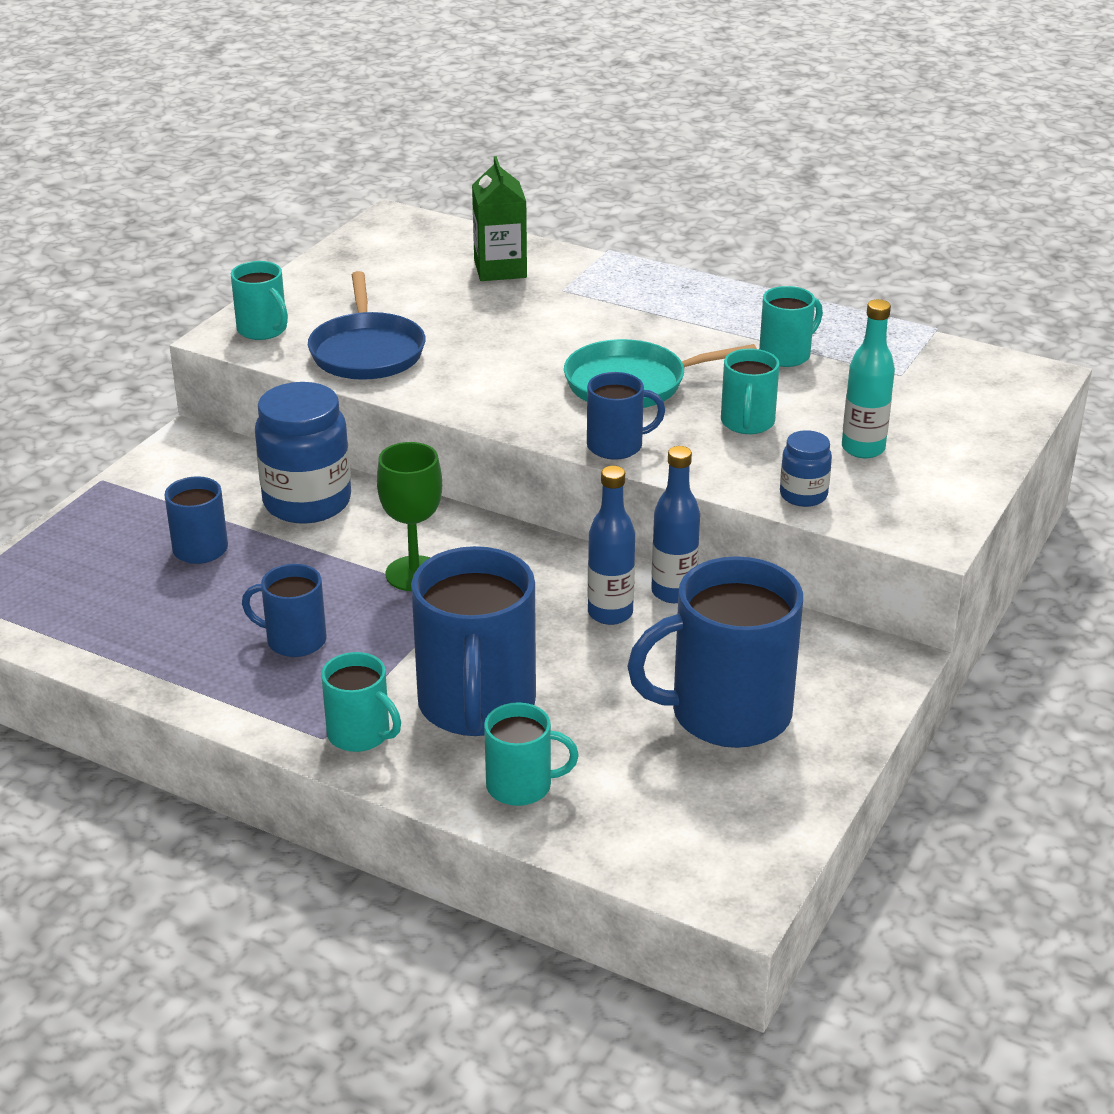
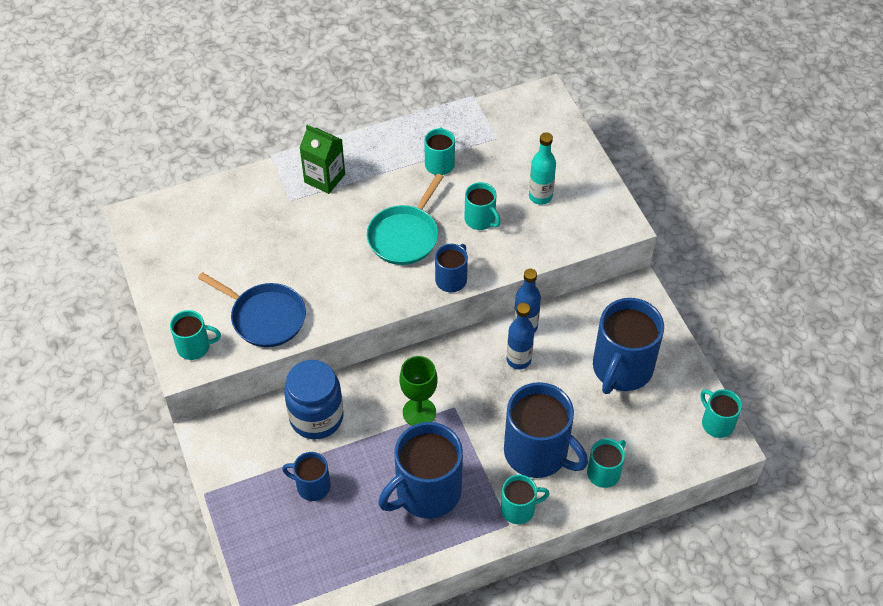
camera: 50 degrees left, 20 degrees up
blue mug [242,564,327,657] -> blue mug [378,422,463,519], size x1.92
green carton [472,156,527,281] -> green carton moved to [299,125,345,194]
blue jar [780,430,832,507] -> none
none -> turquoise mug [701,389,742,438]

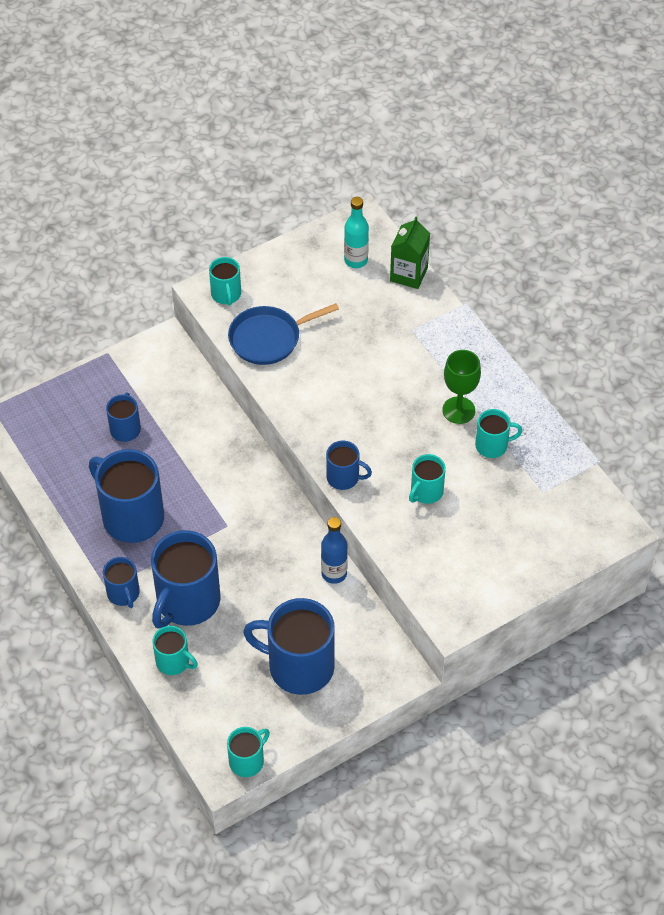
camera: 80 degrees right, 0 degrees up
blue pan [198,272,306,347] -> blue pan turned 45 degrees clockwise [228,303,339,365]
blue jar [284,360,344,439] -> none
green carton [299,125,345,194] -> green carton moved to [390,217,430,289]
turquoise pan [367,174,443,265] -> none
green goblet [399,356,438,426] -> green goblet moved to [442,350,481,424]
turquoise mug [501,475,550,524] -> blue mug [103,557,140,608]
blue bottle [507,303,534,369] -> none
turquoise bottle [529,132,556,205] -> turquoise bottle moved to [344,197,369,268]

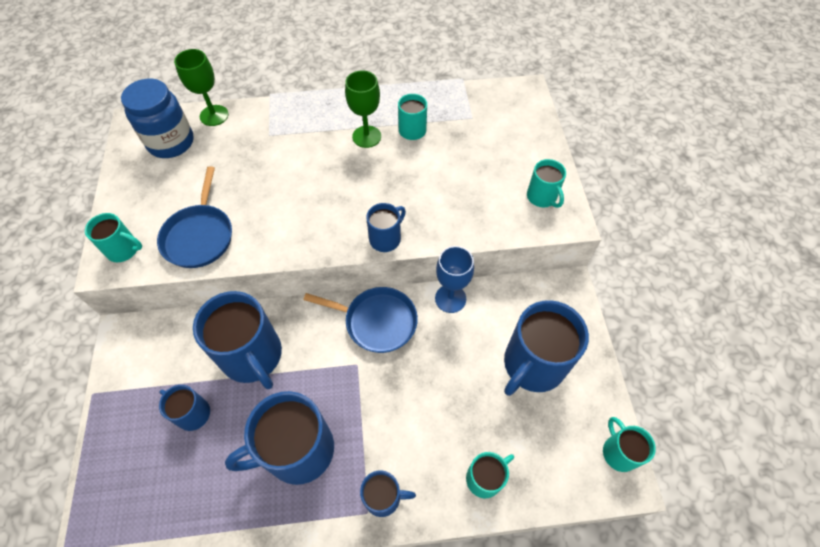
camera: 65 degrees left, 5 degrees up
blue mug [151,530,220,628] -> blue mug moved to [193,291,282,389]
blue bottle [321,517,348,584] -> blue goblet [435,246,474,313]
turquoise bottle [344,197,369,268] -> blue jar [121,79,194,158]
green carton [390,217,430,289] -> green goblet [174,49,229,126]
turquoise mug [409,454,446,504] -> turquoise mug moved to [527,159,566,208]
none -> blue pan [303,287,418,353]

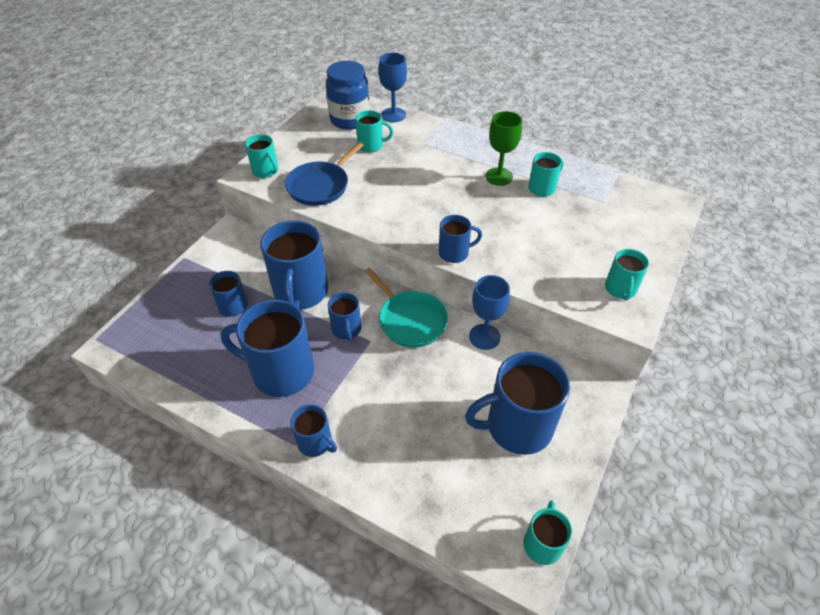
camera: 35 degrees right, 10 degrees down
green goblet [174,49,229,126] -> blue goblet [378,53,407,122]
blue pan [303,287,418,353] -> turquoise pan [364,268,448,348]
turquoise mug [466,452,514,498] -> turquoise mug moved to [356,110,393,152]
none -> blue mug [328,292,361,341]

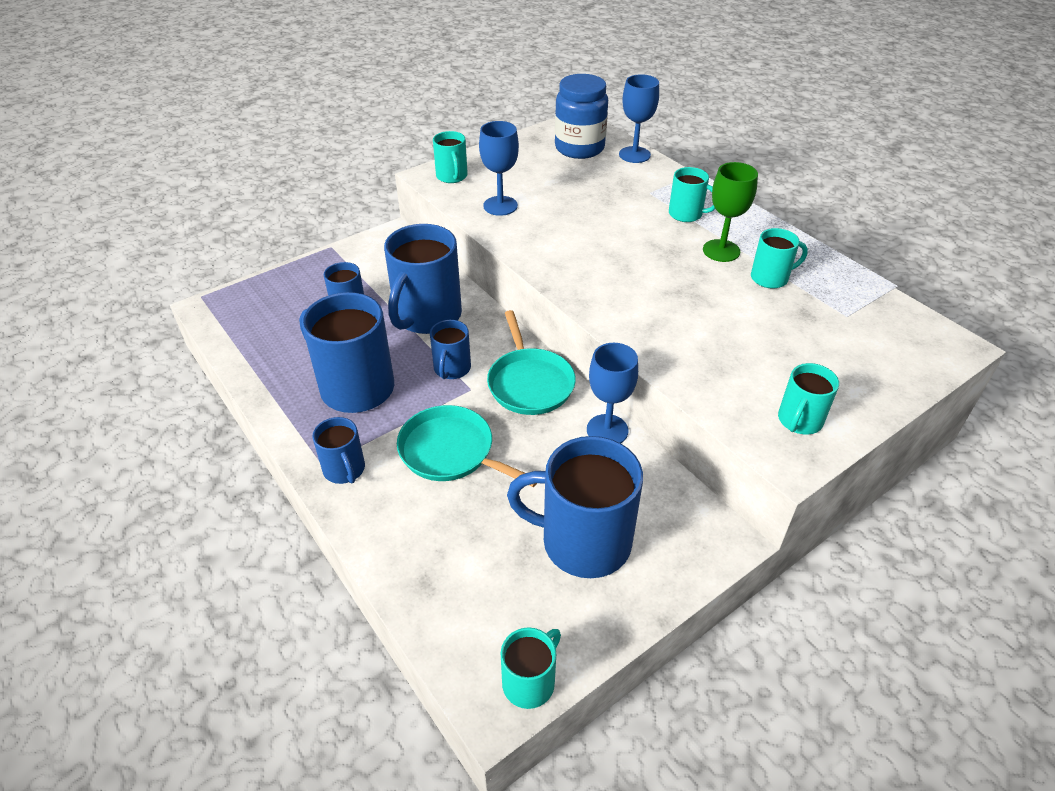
camera: 25 degrees right, 5 degrees down
blue pan [285,142,364,206] -> blue goblet [479,121,519,216]
turquoise mug [356,110,393,152] -> turquoise mug moved to [669,167,715,222]
blue mug [439,215,482,263] -> none
none -> turquoise pan [397,405,537,487]

